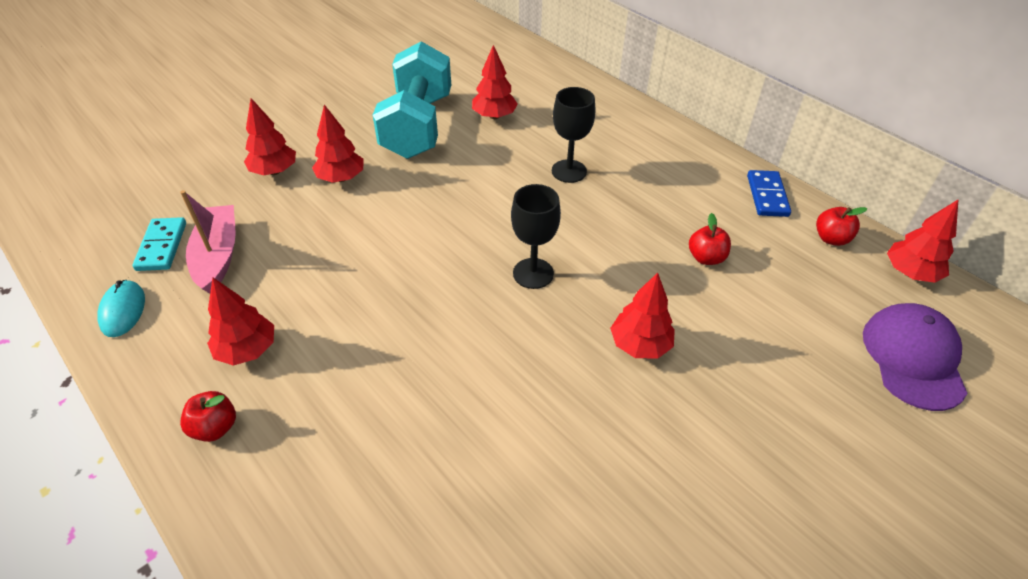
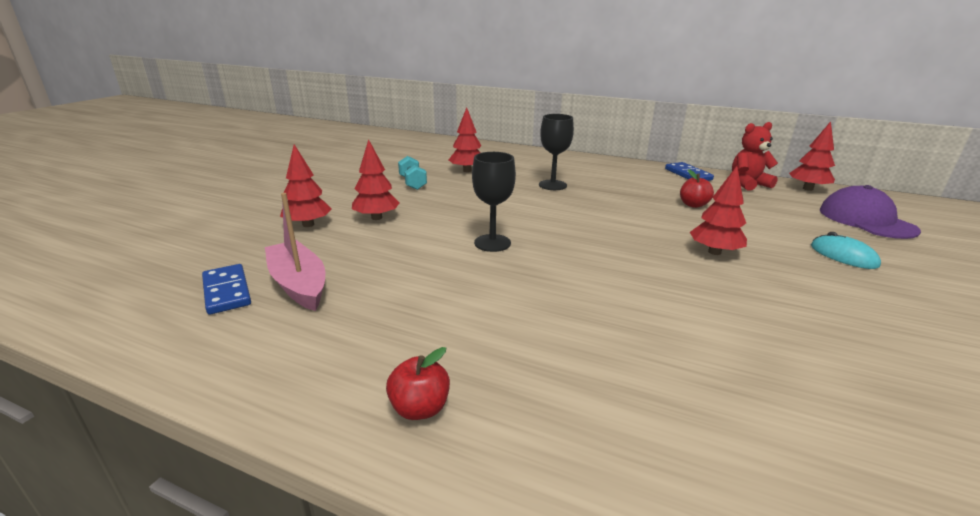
camera: 25 degrees left, 20 degrees down
turquoise mouse [97,280,145,337] -> turquoise mouse moved to [811,232,881,269]
turquoise domino [132,217,186,271] -> blue domino [202,264,251,315]
red tree [207,278,274,366] -> none
turquoise dumbbell [373,41,451,159] -> turquoise dumbbell [398,156,427,190], size x0.43
black goblet [511,184,561,289] -> black goblet moved to [472,152,516,252]
red apple [816,207,867,246] -> red teddy bear [732,122,778,191]

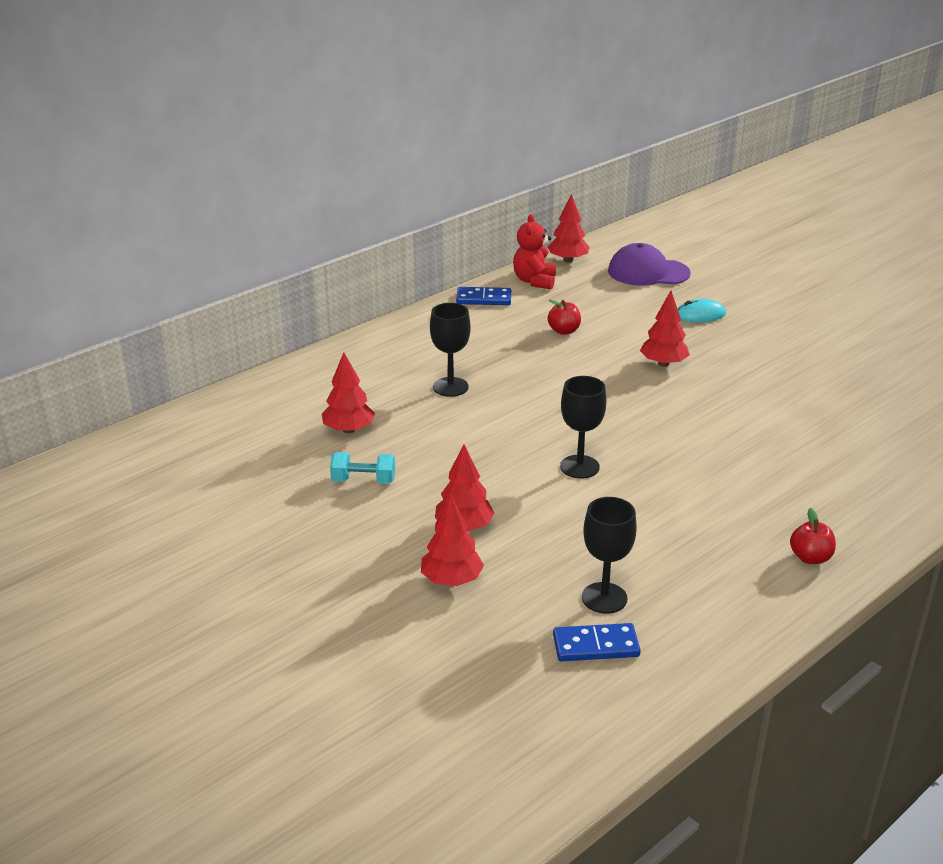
camera: 65 degrees left, 5 degrees up
pink boat [265,193,325,311] -> black goblet [582,497,637,614]

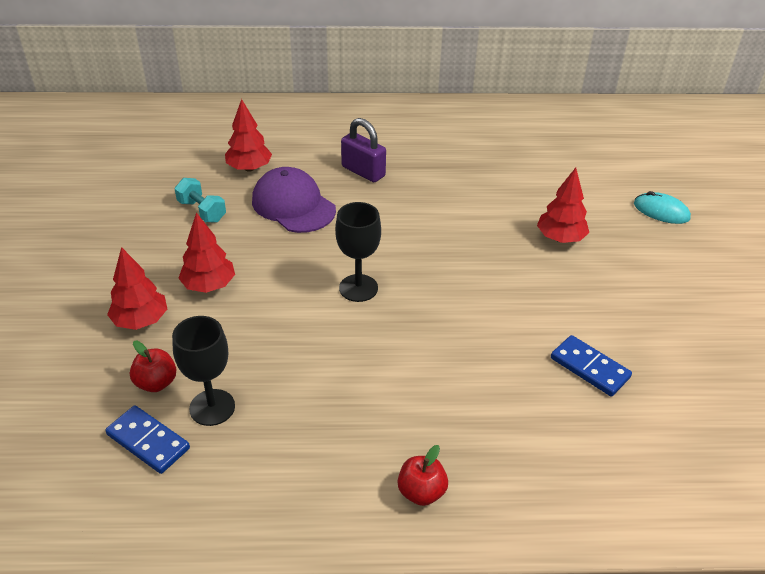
camera: 40 degrees right, 10 degrees up
black goblet [430,303,471,397] -> purple padlock [341,118,386,182]
blue domino [456,287,511,305] -> blue domino moved to [551,335,632,396]
red teddy bear [513,214,556,290] -> none
red tree [548,194,590,263] -> none
red apple [548,300,581,335] -> red apple moved to [130,341,176,392]
purple cap [608,243,691,286] -> purple cap moved to [252,167,336,233]

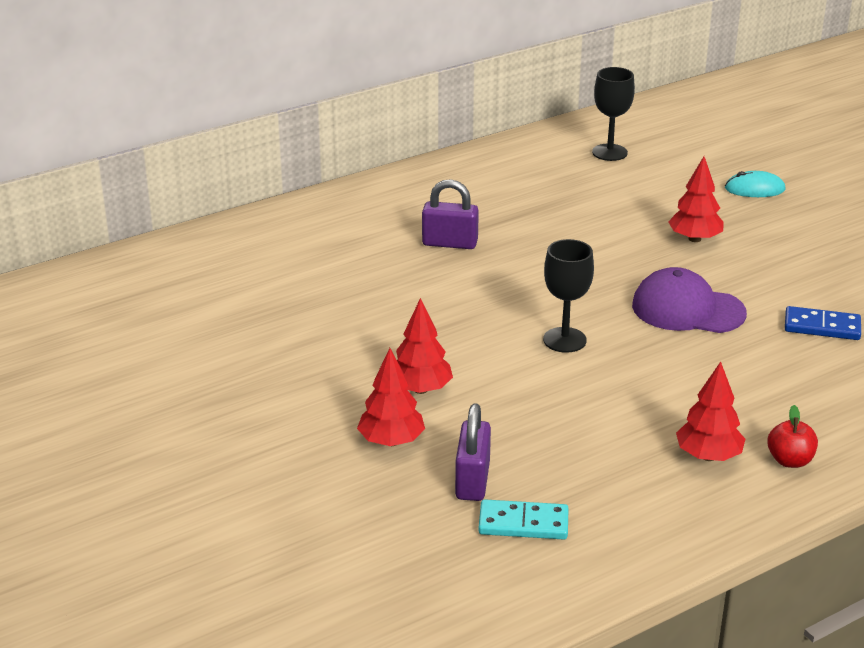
camera: 30 degrees left, 10 degrees down
blue domino [105,405,190,474] -> turquoise domino [478,499,569,539]
red apple [130,341,176,392] -> purple padlock [455,403,491,501]
black goblet [172,316,235,426] -> black goblet moved to [592,67,635,161]
turquoise dumbbell [174,178,226,222] -> none
red tree [225,99,272,172] -> red tree moved to [676,362,745,461]
purple cap [252,167,336,233] -> purple cap moved to [632,267,747,333]

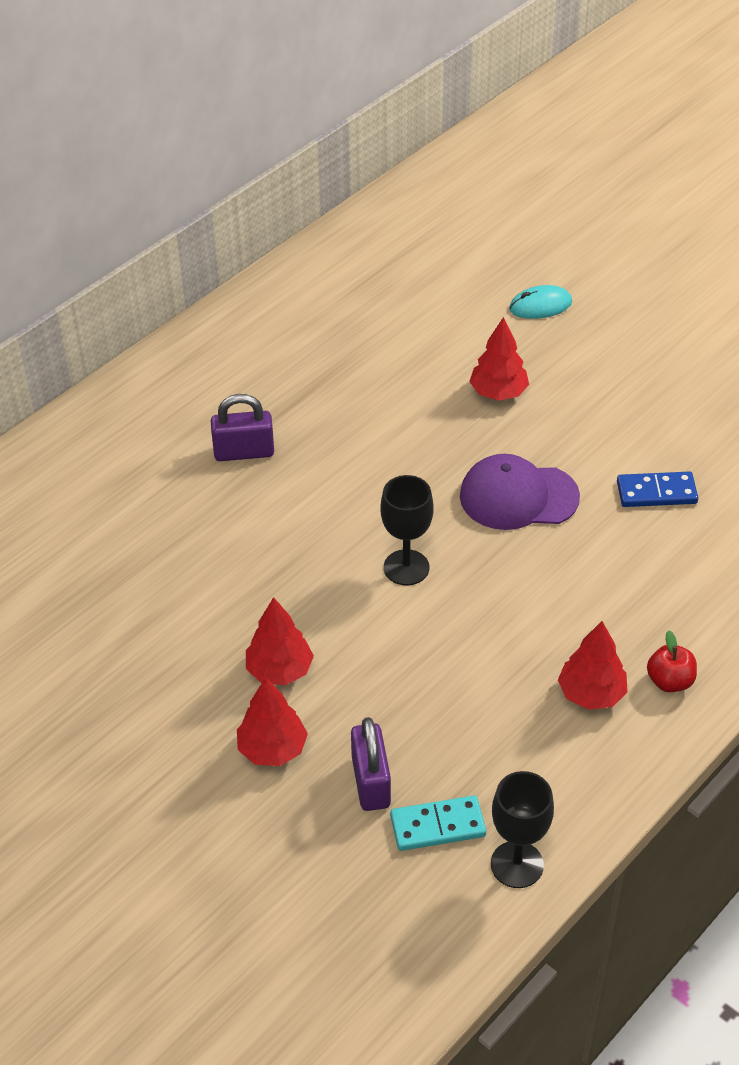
camera: 15 degrees left, 15 degrees up
black goblet [592,67,635,161] -> black goblet moved to [491,771,554,888]

